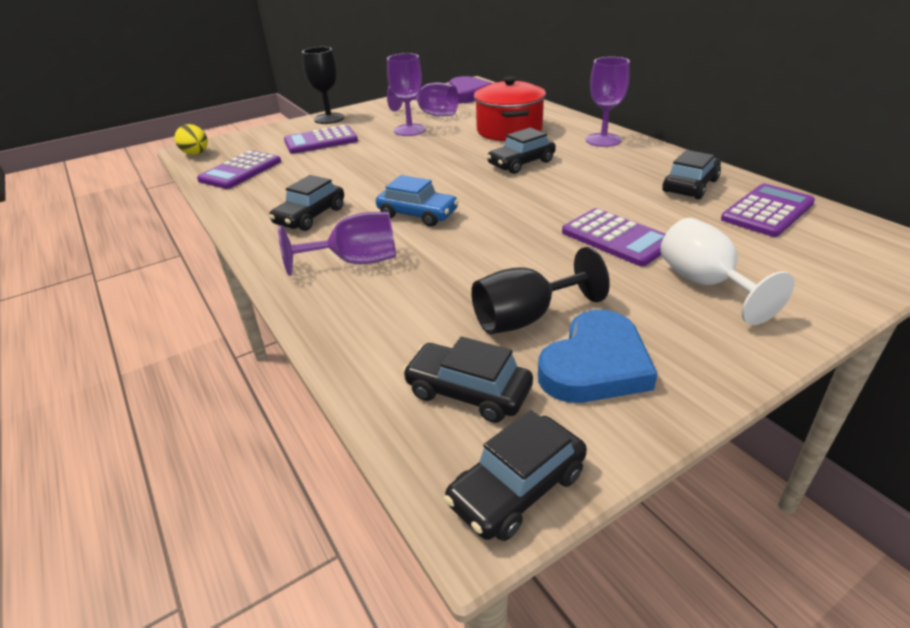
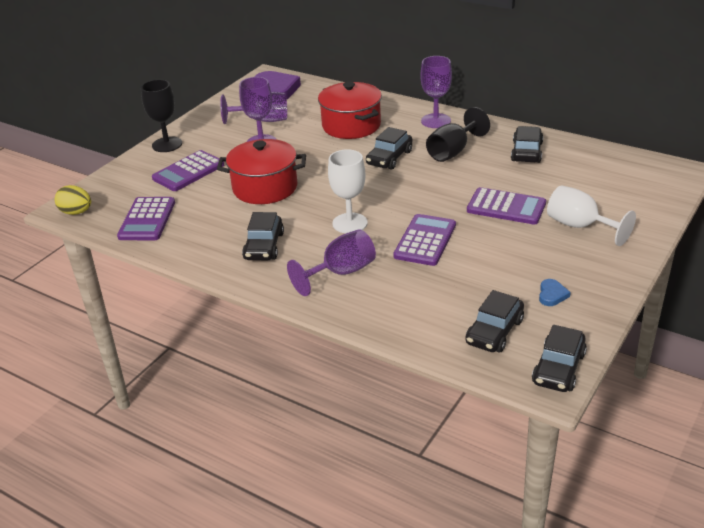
camera: 25 degrees left, 0 degrees up
blue car [376,175,459,227] -> white goblet [328,149,368,233]
black car [403,336,533,423] -> black car turned 60 degrees counterclockwise [466,290,524,352]
black goblet [471,247,610,334] -> black goblet moved to [426,107,490,162]
blue heart [538,310,658,403] -> blue heart [539,279,571,306], size x0.46
purple calculator [721,184,815,237] -> purple calculator moved to [393,214,456,266]
none -> red pot [217,139,306,204]

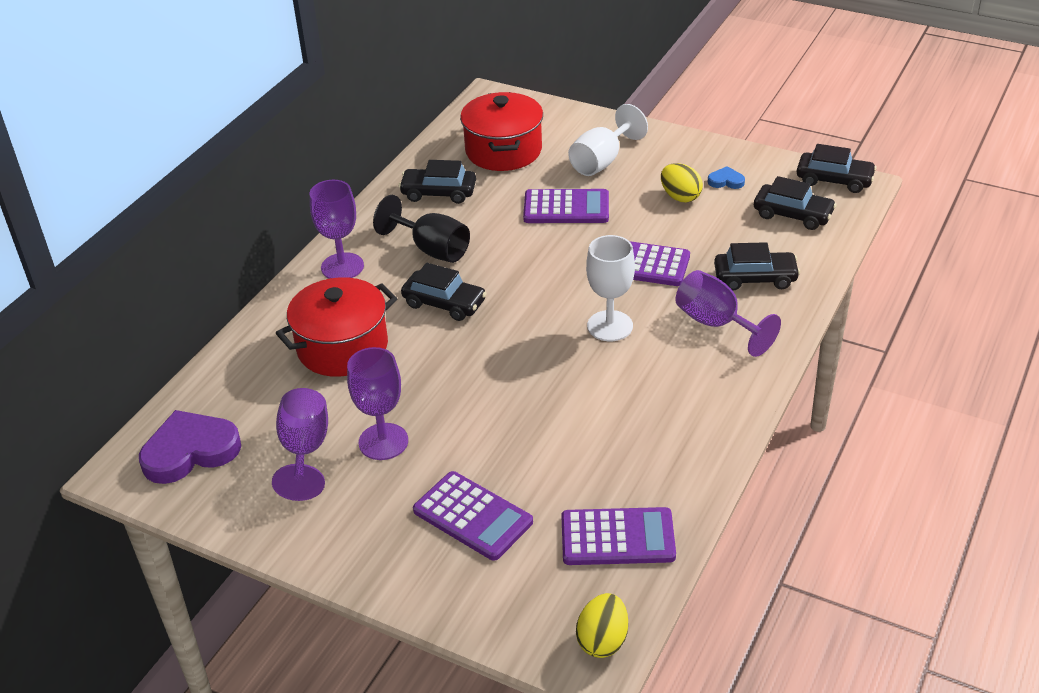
camera: 95 degrees left, 5 degrees up
black goblet [141,79,182,152] -> none
red pot [217,139,306,204] -> red pot moved to [460,92,543,171]
black car [242,212,284,260] -> black car moved to [714,242,800,291]
purple calculator [467,187,546,225] -> purple calculator turned 75 degrees clockwise [523,189,609,223]
none -> yellow egg [661,163,703,202]

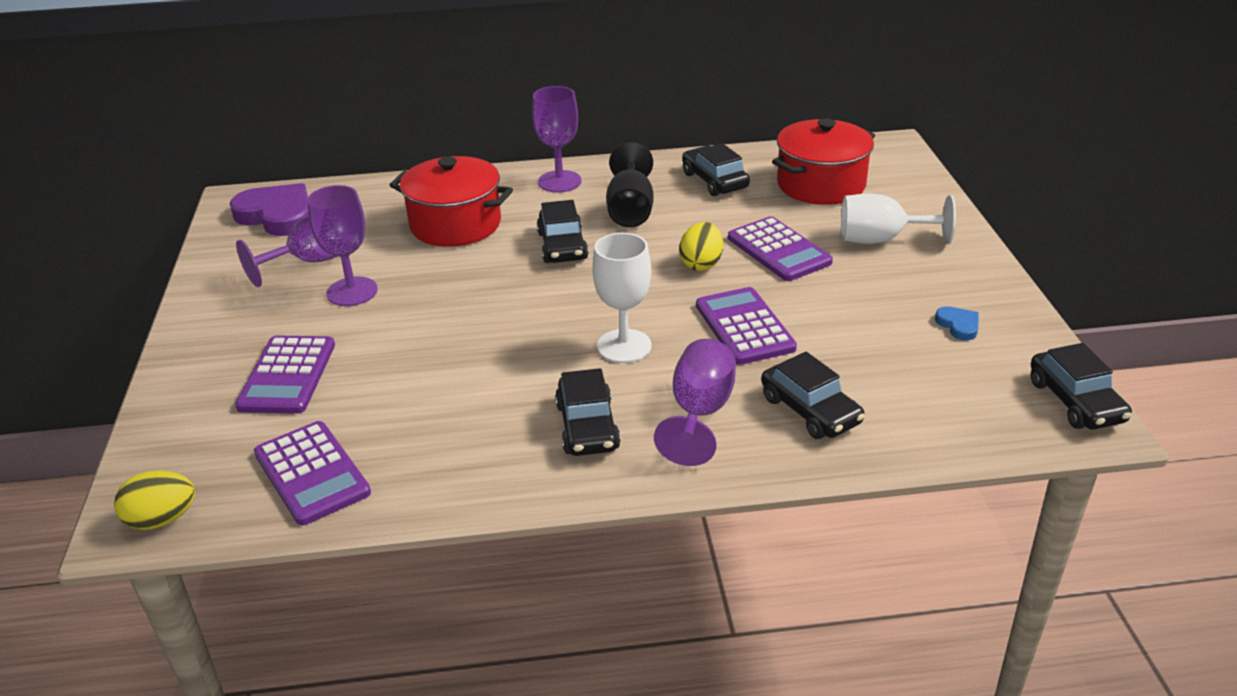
camera: 55 degrees right, 5 degrees down
yellow egg [661,163,703,202] -> yellow egg moved to [679,222,723,271]
black car [754,176,837,230] -> black car moved to [555,368,621,456]

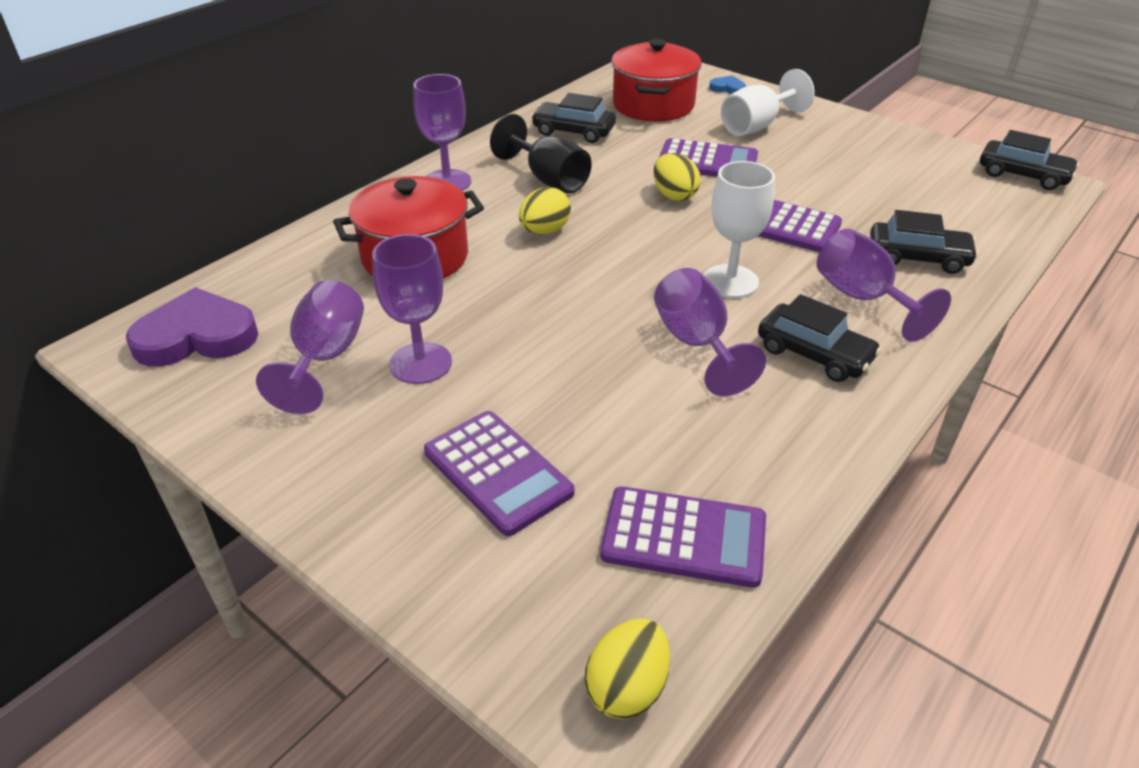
camera: 45 degrees left, 5 degrees up
black car [537,200,589,263] -> yellow egg [519,187,571,234]
blue heart [935,306,979,340] -> blue heart moved to [709,76,746,94]
none -> purple goblet [654,268,766,396]

